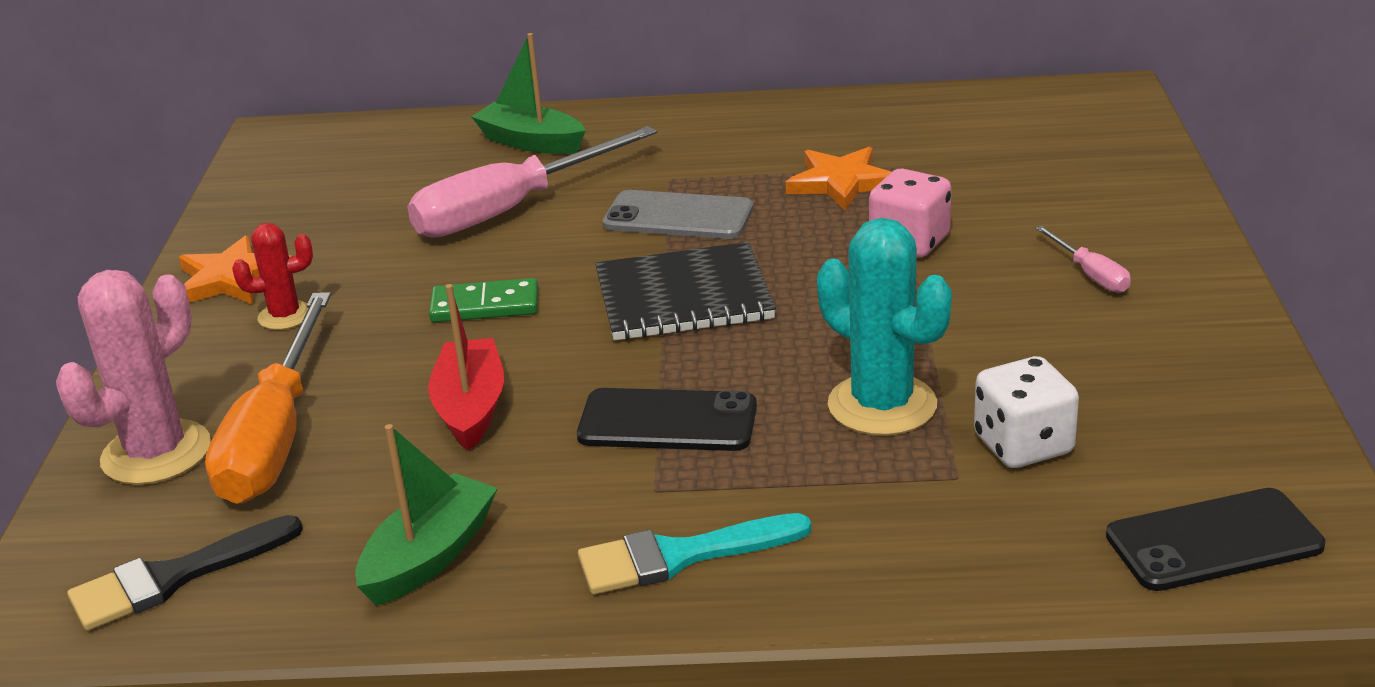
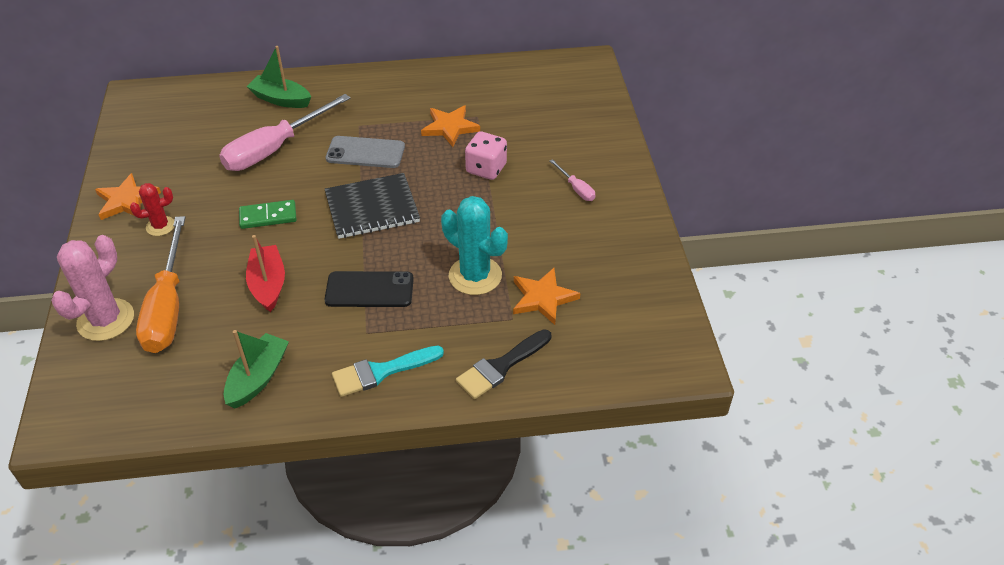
camera: 10 degrees left, 15 degrees up
black brush [67,515,303,631] -> black brush moved to [456,329,551,399]
white dice [974,356,1079,468] -> orange star [513,268,580,325]
black phone [1106,488,1325,591] -> none

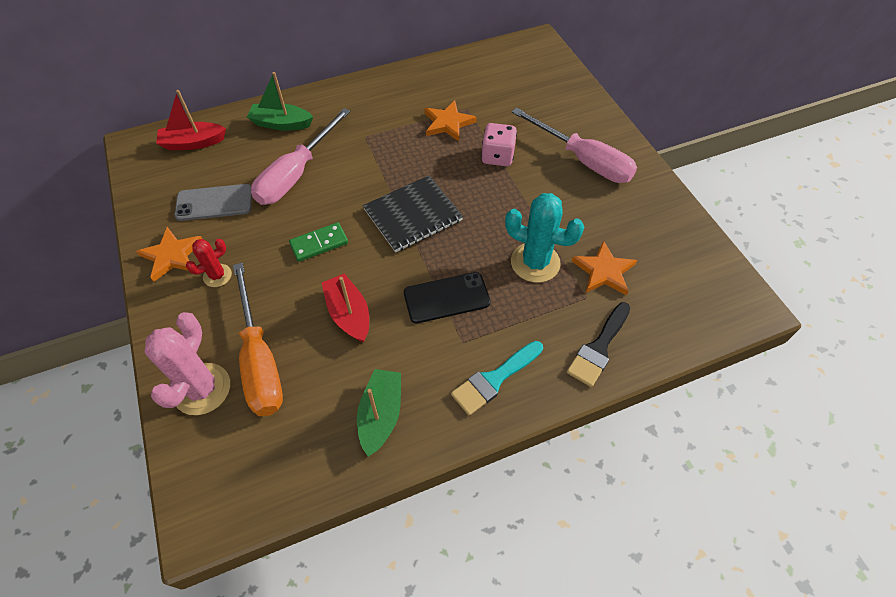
camera: 15 degrees left, 10 degrees up
grey phone [326,136,405,168] -> grey phone moved to [175,184,252,221]
pink screwdriver [550,159,595,201] -> pink screwdriver [512,107,637,183], size x2.28
none -> red boat [156,90,226,150]

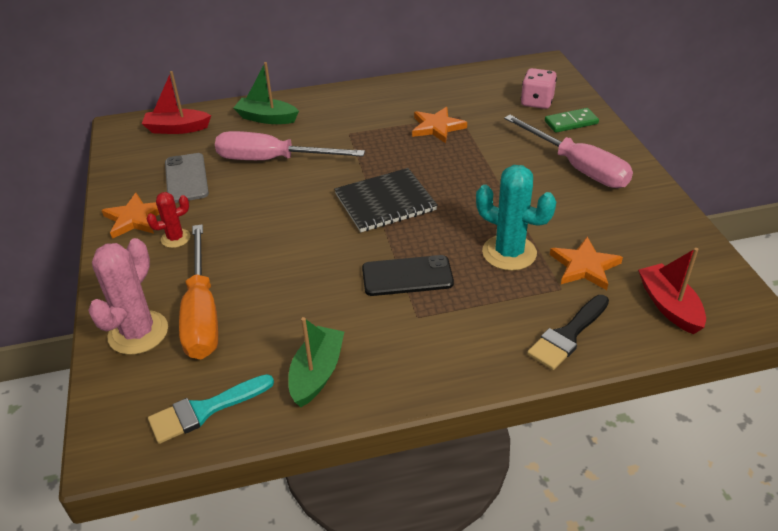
camera: 10 degrees right, 15 degrees down
grey phone [175,184,252,221] -> grey phone turned 75 degrees clockwise [165,153,209,203]
pink screwdriver [251,108,351,205] -> pink screwdriver turned 60 degrees clockwise [215,131,365,160]
green domino [289,222,348,262] -> green domino moved to [545,108,599,133]
red boat [322,273,369,342] -> red boat moved to [638,248,706,334]
turquoise brush [451,341,543,415] -> turquoise brush moved to [148,374,274,444]
pink dice [481,123,517,167] -> pink dice moved to [521,68,557,109]

